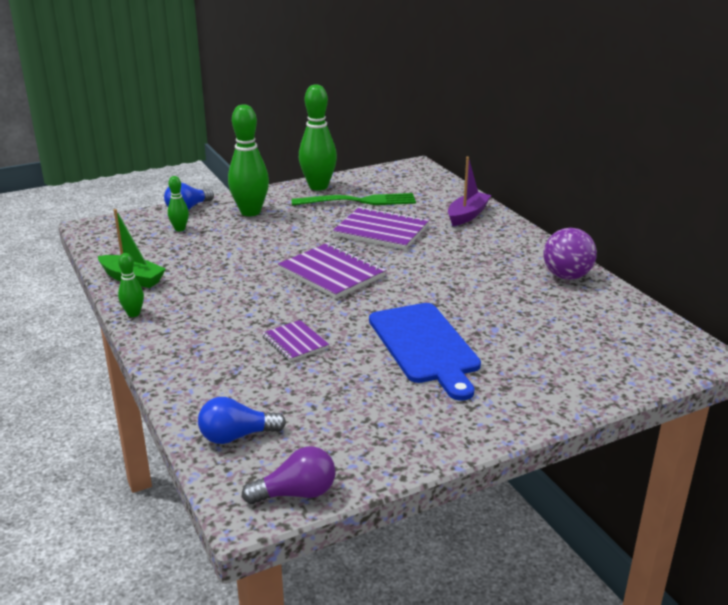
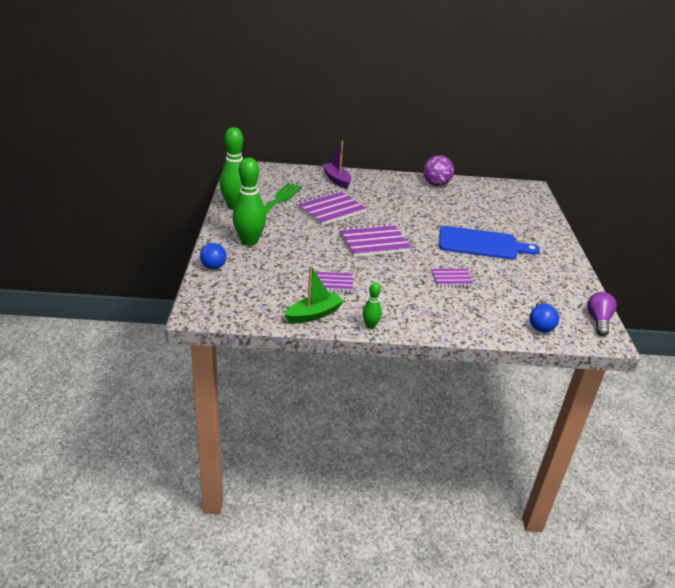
camera: 65 degrees left, 5 degrees up
green bowling pin [168,176,189,231] -> none
none -> purple notebook [316,272,353,293]

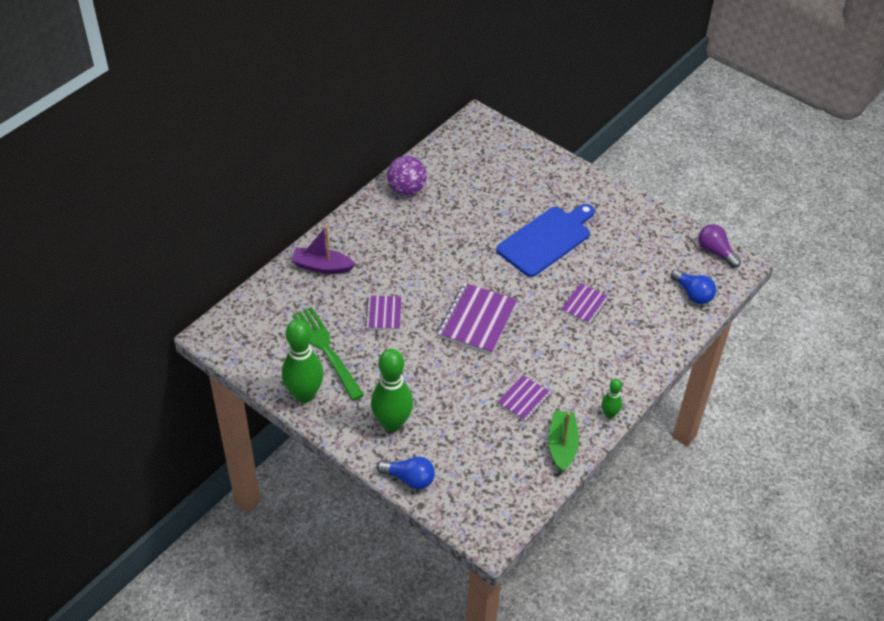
camera: 50 degrees left, 15 degrees up
purple notebook [296,190,367,225] -> purple notebook [365,296,401,330], size x0.57

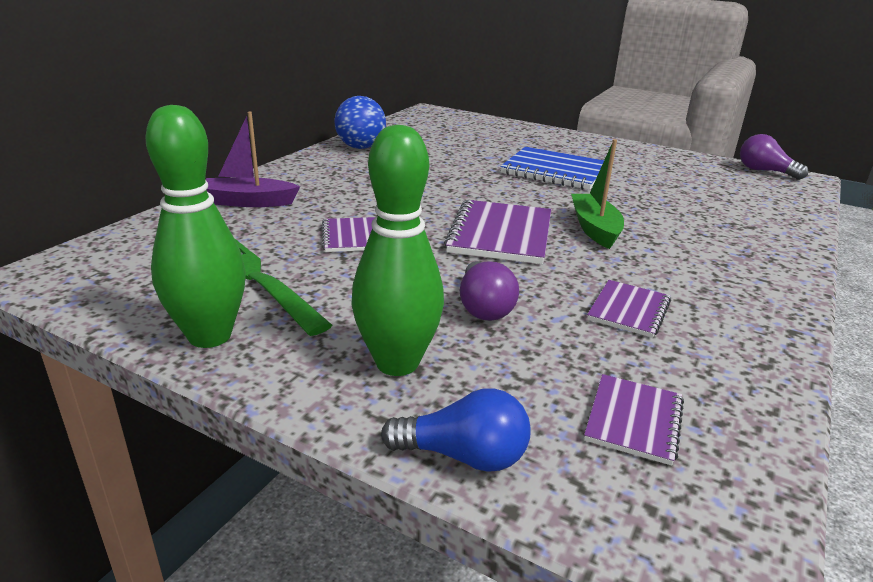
camera: 10 degrees left, 20 degrees down
purple ball [387,156,427,196] -> blue ball [334,96,386,149]
blue cutting board [496,204,595,277] -> blue notebook [500,147,604,190]
green boat [548,411,579,472] -> green boat moved to [571,139,624,249]
purple notebook [561,283,609,325] -> purple notebook moved to [584,374,684,465]
green bowling pin [602,379,622,418] -> none
blue light bulb [671,269,716,304] -> none
none -> purple light bulb [460,261,519,320]

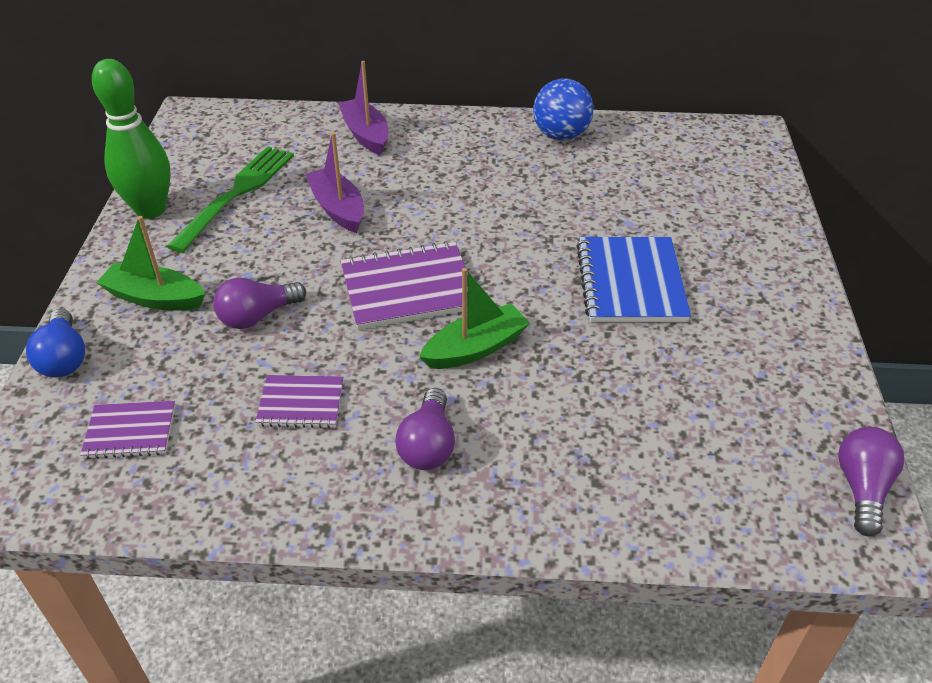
camera: 65 degrees right, 15 degrees up
purple notebook [322,217,376,252] -> purple boat [305,132,364,233]
green bowling pin [352,125,444,376] -> green boat [96,216,205,311]
none -> purple light bulb [395,388,455,470]

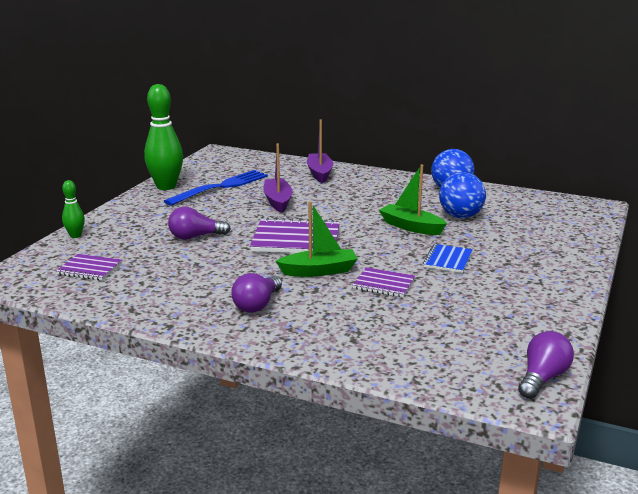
camera: 20 degrees right, 20 degrees down
blue light bulb [26,309,85,377] -> green bowling pin [62,180,85,238]
green boat [96,216,205,311] -> green boat moved to [379,165,447,235]
green fork [167,146,294,253] -> blue fork [164,170,268,206]
purple notebook [255,375,343,428] -> purple notebook moved to [353,267,415,297]
blue notebook [576,237,691,322] -> blue notebook [423,244,473,273], size x0.57
none -> blue ball [439,172,486,218]

